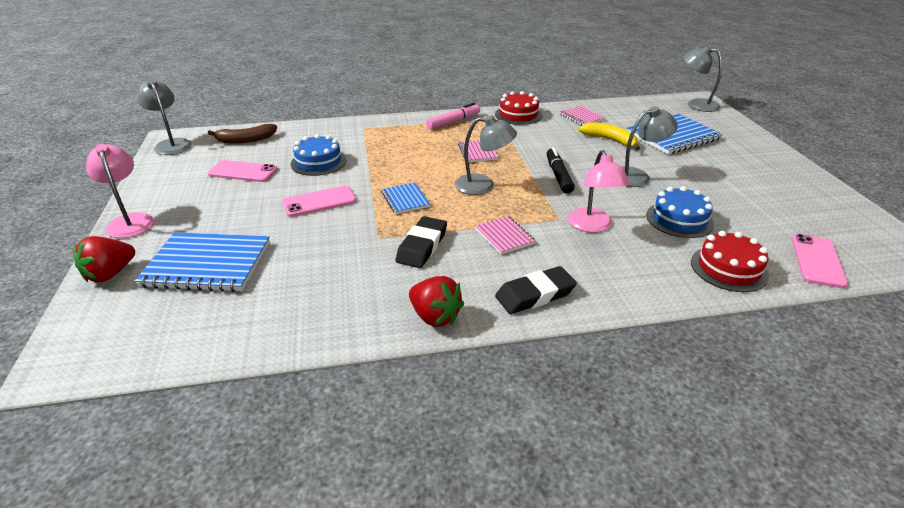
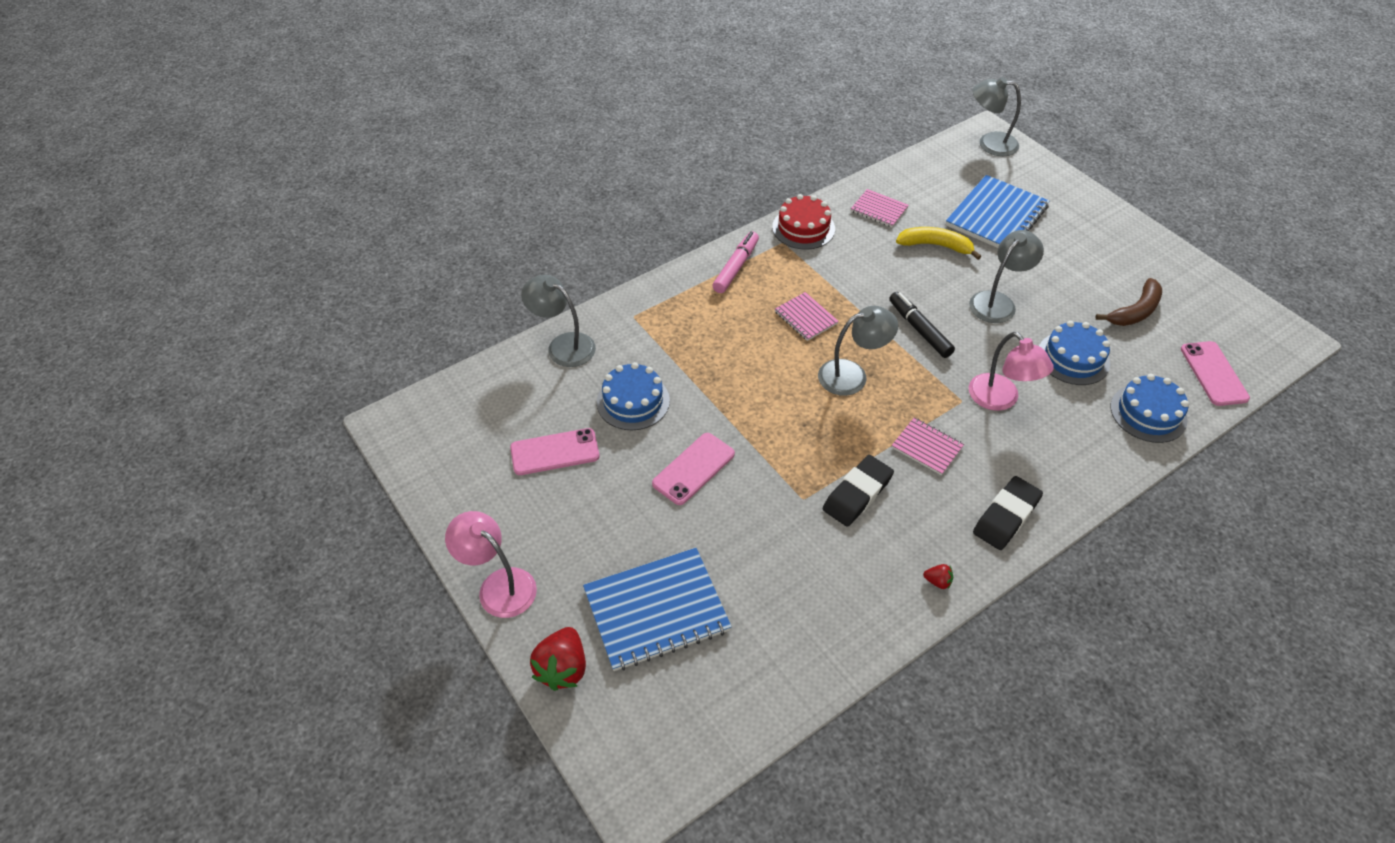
camera: 25 degrees left, 15 degrees up
grey lamp [137,78,192,155] -> grey lamp moved to [521,275,596,367]
brown banana [208,124,277,144] -> brown banana moved to [1095,278,1162,326]
blue notebook [381,183,430,214] -> none
black eraser [396,216,447,268] -> black eraser turned 45 degrees clockwise [823,455,894,527]
red strawberry [409,276,464,327] -> red strawberry [923,564,953,589], size x0.47
red cake [691,231,769,292] -> blue cake [1110,374,1189,443]

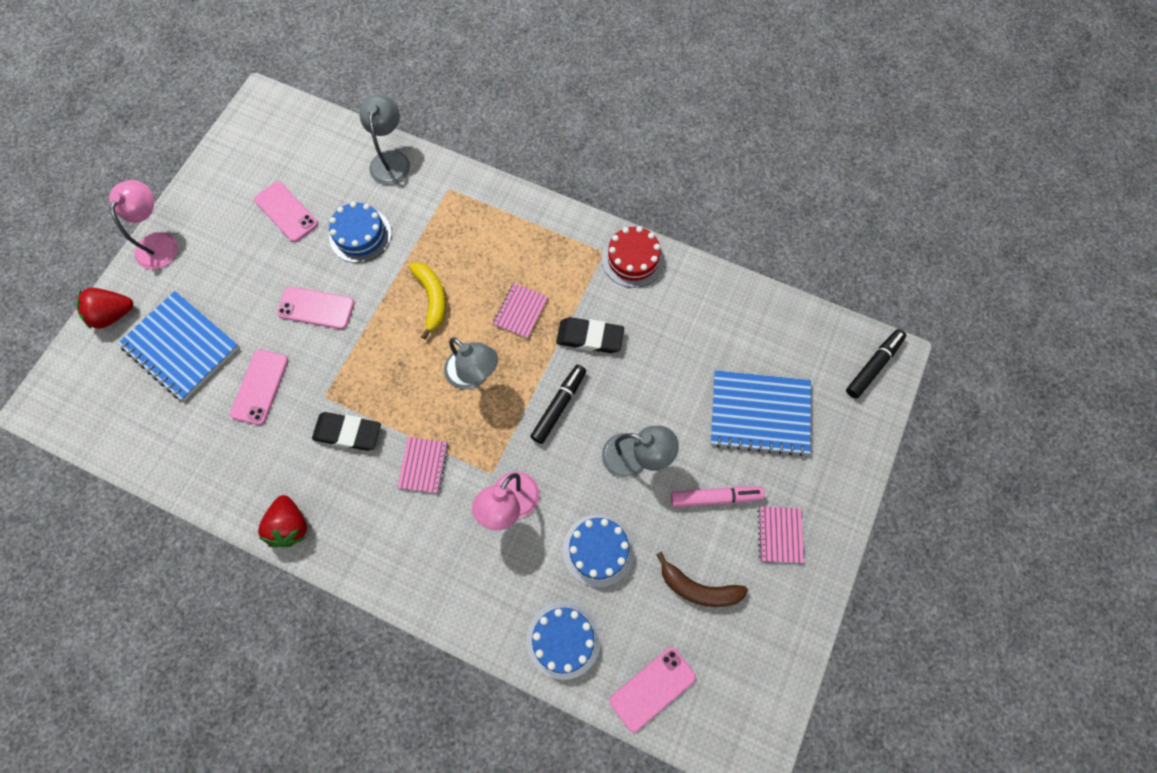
camera: 60 degrees right, 20 degrees up
pink marker [712,231,759,293] -> pink marker moved to [671,486,765,507]
pink notebook [851,189,909,227] -> pink notebook moved to [757,506,804,563]
yellow banana [896,227,981,260] -> yellow banana moved to [409,262,446,339]
red strawberry [923,564,953,589] -> red strawberry [258,495,307,547], size x2.11
grey lamp [973,77,1021,156] -> black marker [846,329,906,399]
black eraser [973,476,1043,550] -> black eraser moved to [556,317,624,353]
none -> pink phone [230,349,288,425]

